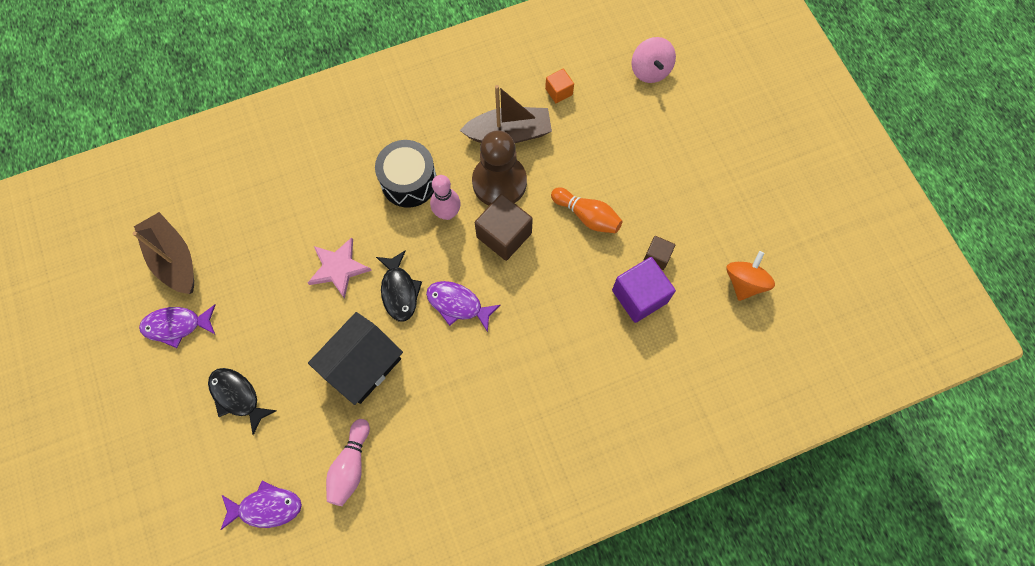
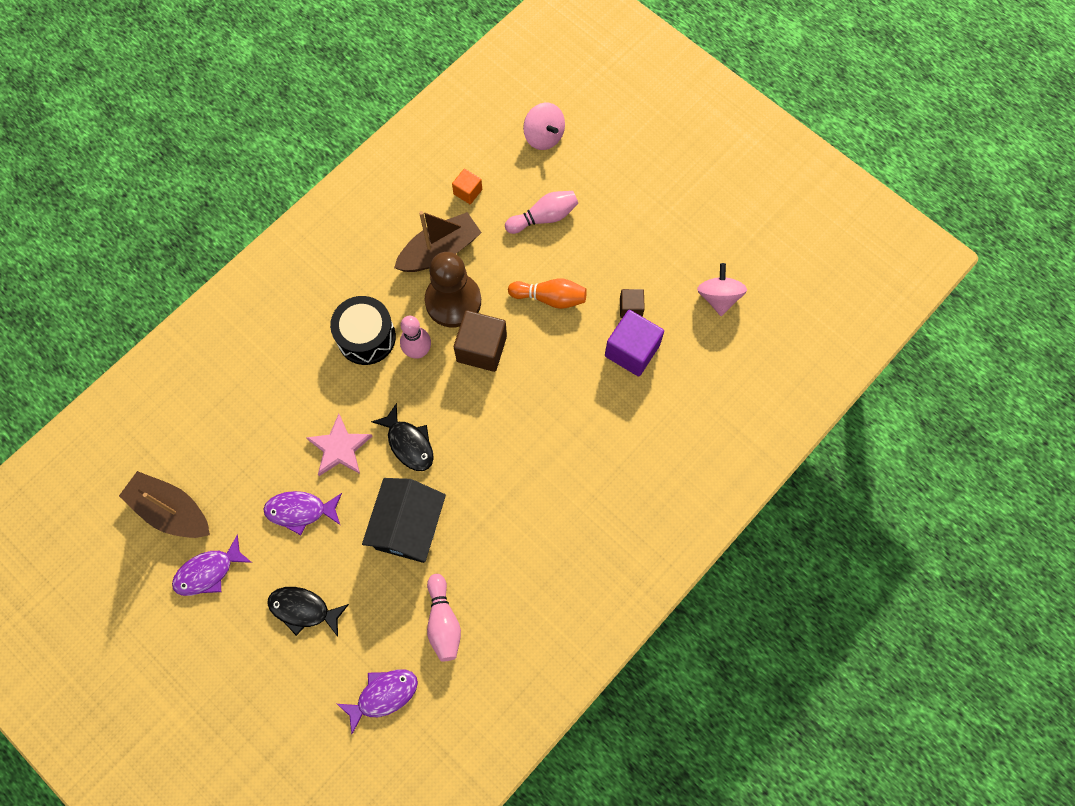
camera: 25 degrees left, 0 degrees up
purple fish [426,281,500,332] -> purple fish moved to [263,491,342,535]
orange spinning top [726,251,775,301] -> pink spinning top [697,263,747,316]
none -> pink bowling pin [505,191,578,234]

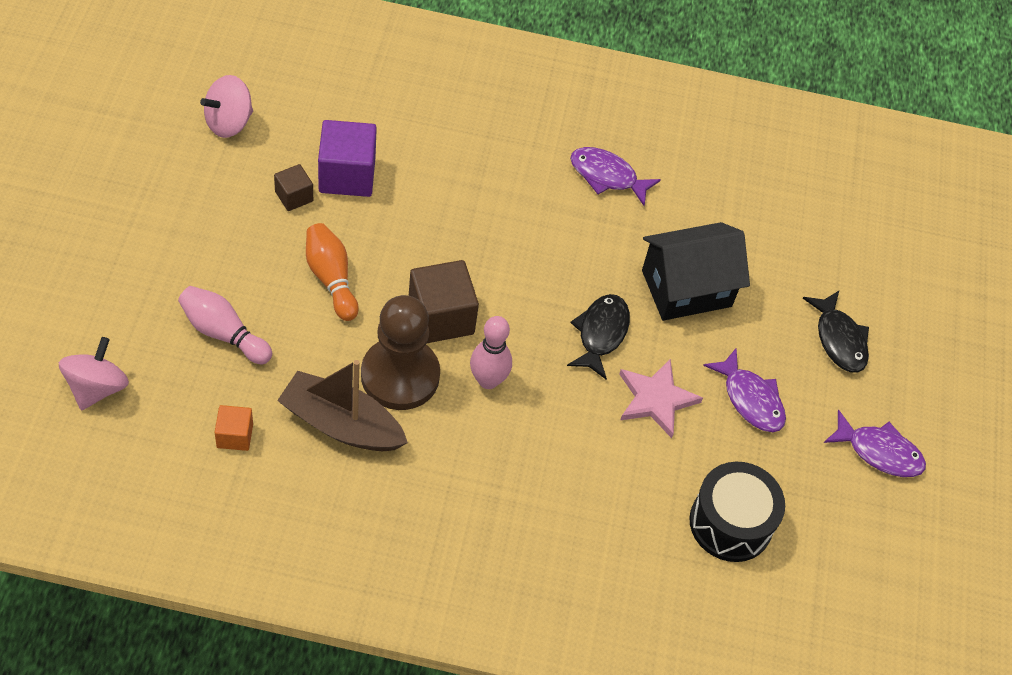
camera: 130 degrees left, 15 degrees down
brown boat [119,471,210,538] -> none
black drum [330,296,396,365] -> black drum moved to [689,462,785,562]
purple fish [337,669,418,734] -> purple fish moved to [570,147,661,206]
pink bowling pin [427,574,461,661] -> none

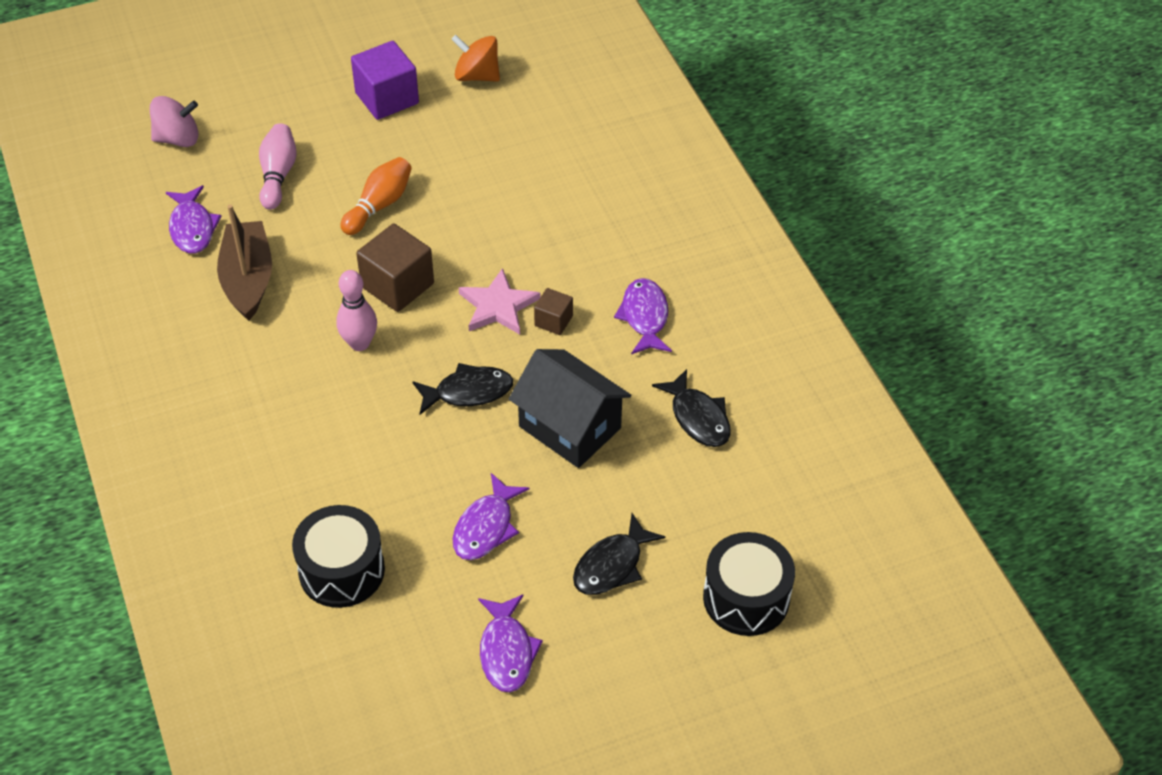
camera: 65 degrees right, 5 degrees down
pink spinning top [200,75,253,138] -> orange spinning top [451,35,500,82]
orange cube [215,405,253,451] -> purple fish [166,185,222,253]
brown cube [274,164,313,211] -> brown cube moved to [534,288,573,335]
purple cube [318,120,377,197] -> purple cube moved to [351,41,419,120]
brown pawn [361,295,440,410] -> none
pink star [619,359,703,438] -> pink star moved to [459,268,540,334]
none -> black fish [652,369,731,447]
none -> black drum [703,532,795,636]

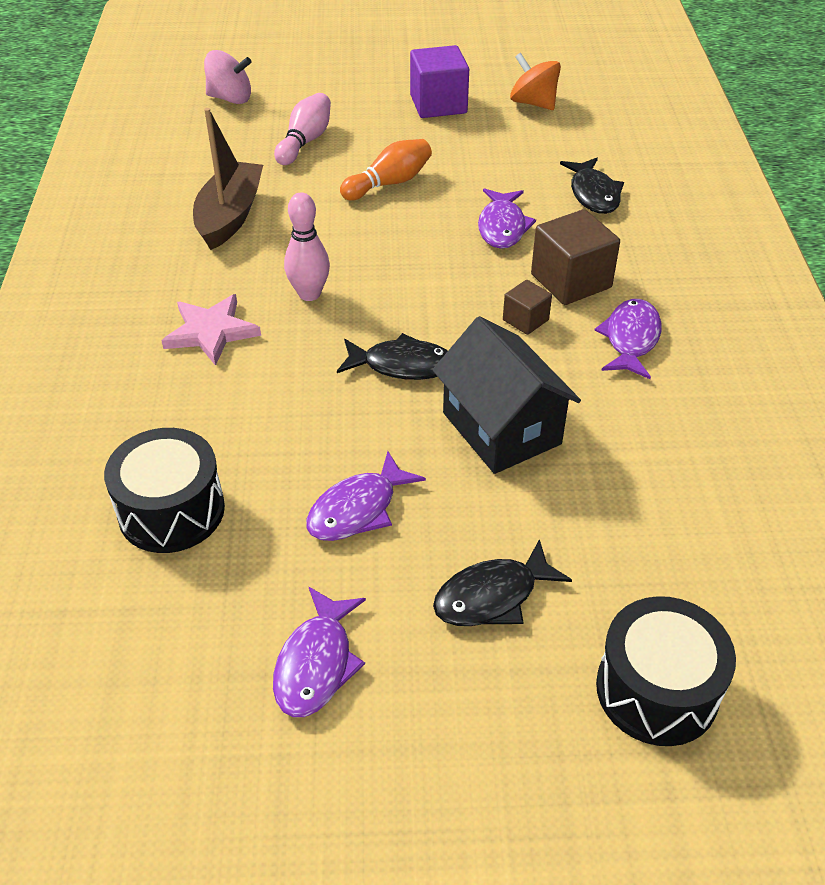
camera: 20 degrees right, 5 degrees down
purple fish [166,185,222,253] -> purple fish moved to [478,188,536,249]
brown cube [356,224,434,312] -> brown cube moved to [531,209,620,305]
pink star [459,268,540,334] -> pink star moved to [162,294,261,366]
black fish [652,369,731,447] -> black fish moved to [560,158,624,214]

